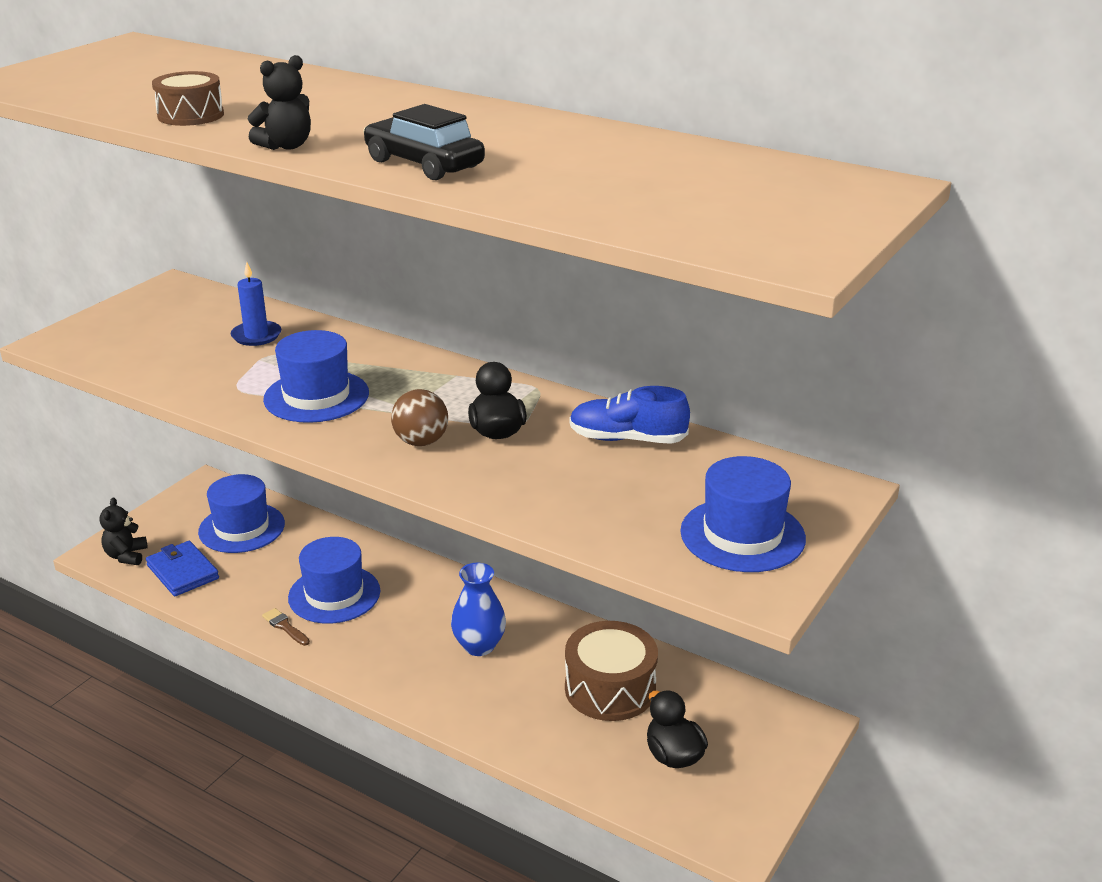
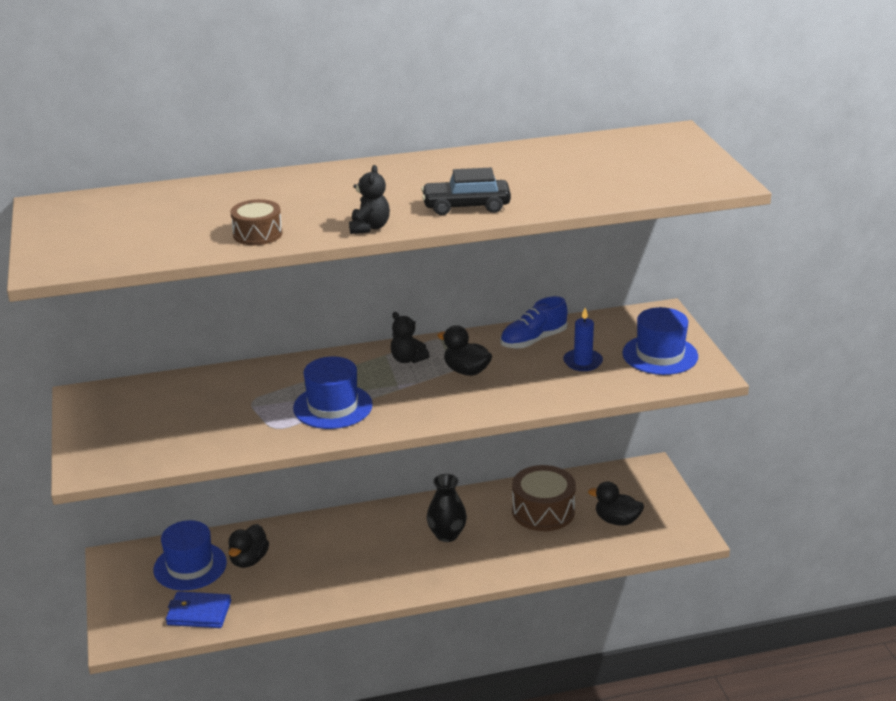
camera: 45 degrees left, 0 degrees up
black teddy bear [100,498,148,565] -> black teddy bear moved to [391,312,430,363]
blue candle [231,262,281,346] -> blue candle moved to [563,308,603,371]
brown brush [262,608,310,646] -> none
blue hat [288,537,380,624] -> none
brown ball [391,389,448,446] -> none
blue vase [451,563,506,656] -> black vase [427,474,467,542]
none -> black duck [228,524,269,568]

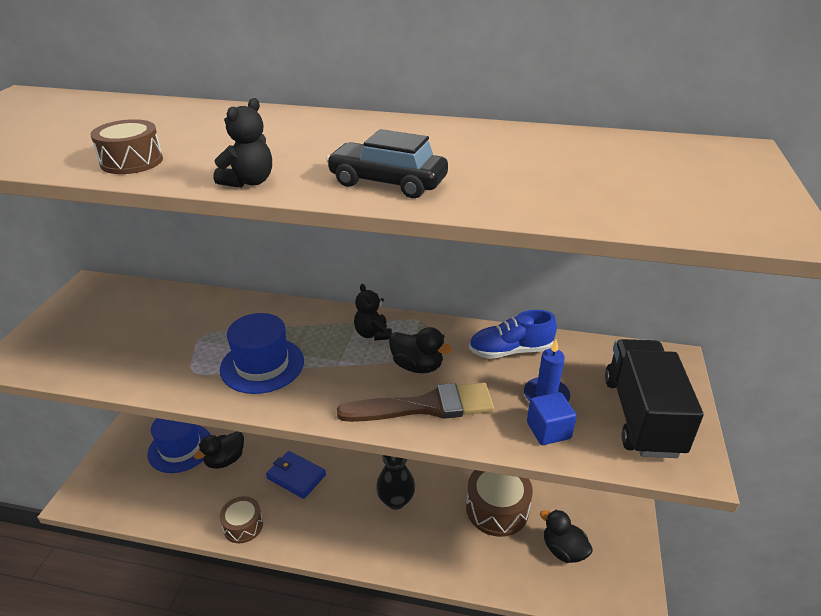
camera: 25 degrees right, 5 degrees up
blue wallet [166,591,231,628] -> blue wallet moved to [266,451,326,499]
black duck [437,325,492,376] -> black duck turned 150 degrees clockwise [389,327,452,373]
blue hat [622,307,698,375] -> black truck [605,339,704,458]
none -> brown drum [220,496,263,543]
none -> brown brush [337,383,494,422]
none -> blue cube [527,392,577,445]

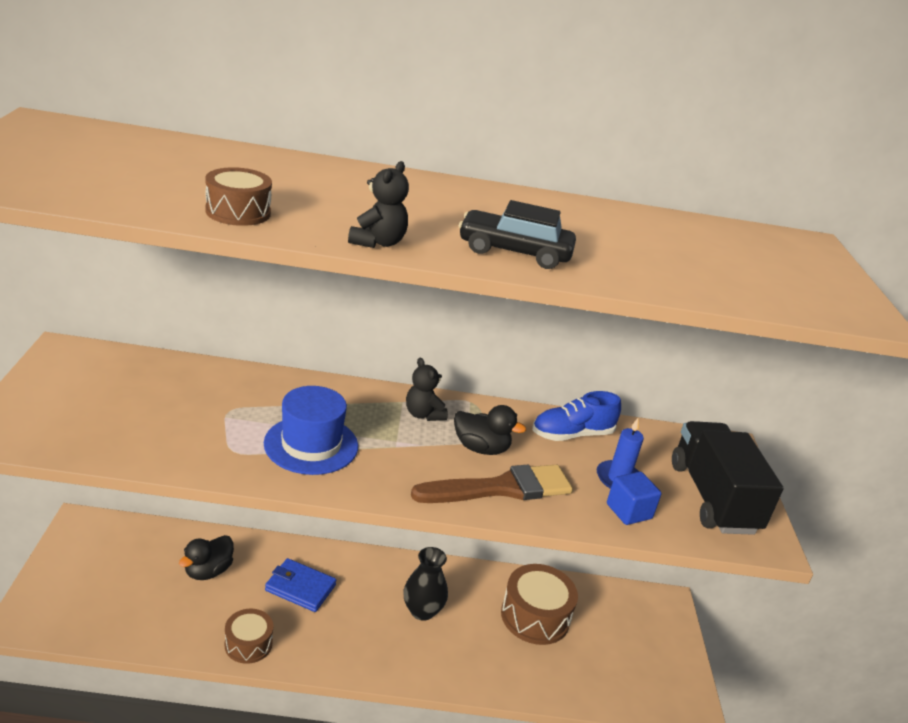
camera: 15 degrees left, 5 degrees down
blue hat [147,418,211,473] -> none
black duck [540,510,593,563] -> none

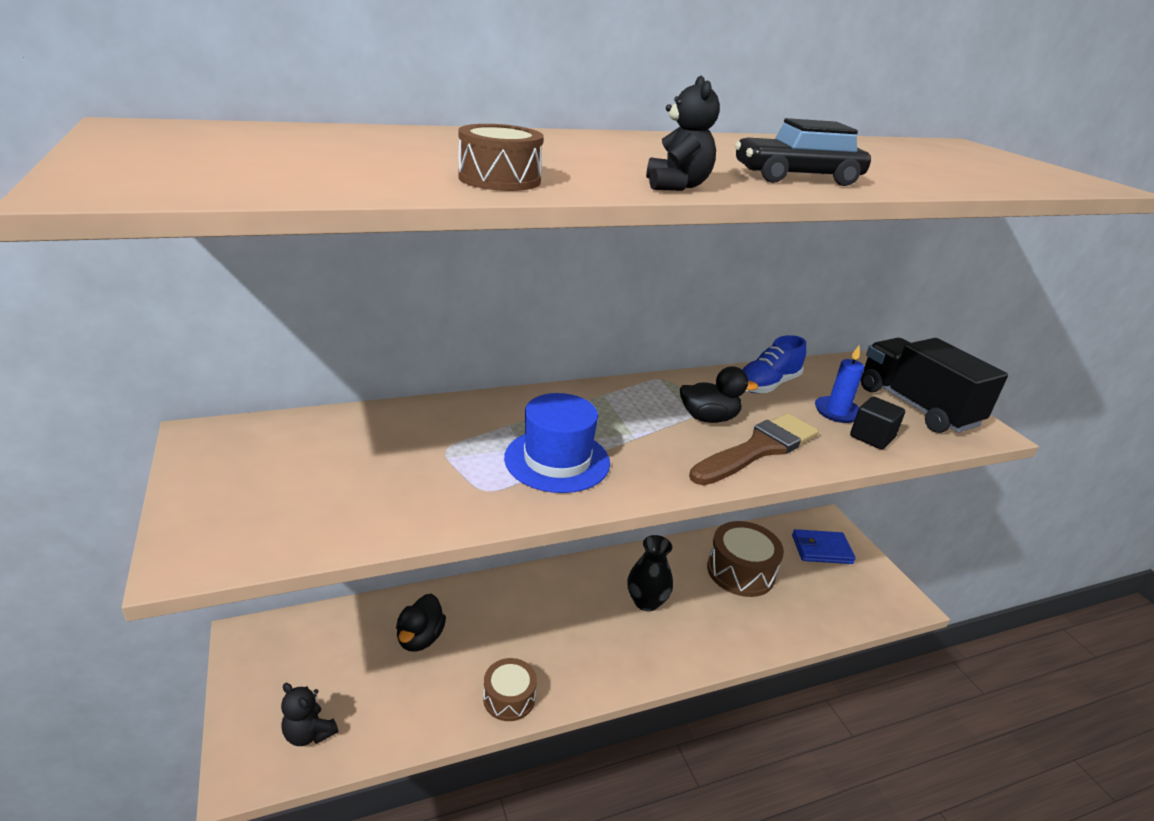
camera: 20 degrees left, 0 degrees up
blue wallet [265,558,336,612] -> blue wallet moved to [792,529,856,564]
black teddy bear [406,358,448,421] -> black teddy bear moved to [281,683,338,746]
blue cube [607,472,661,525] -> black cube [850,396,905,450]

